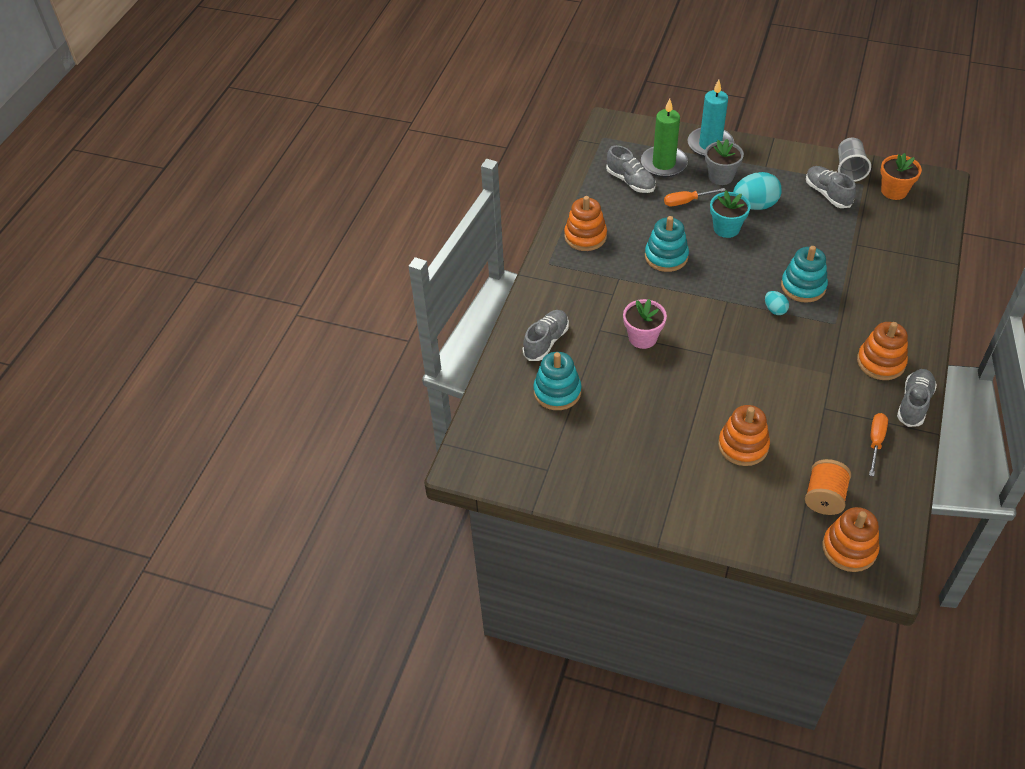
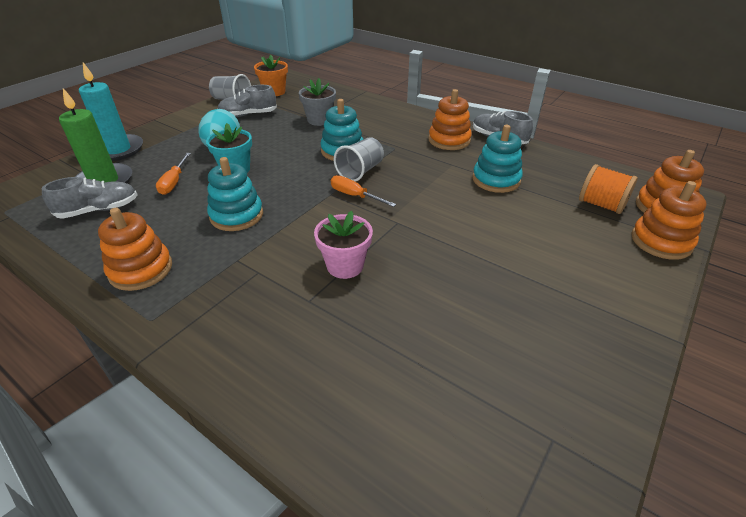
camera: 75 degrees left, 10 degrees down
grey shoe [523,310,569,361] -> none
turquoise stacking toy [533,352,581,410] -> turquoise stacking toy moved to [472,125,523,193]
grey flower pot [705,139,744,185] -> grey flower pot moved to [299,78,336,126]
orange stacking toy [718,405,770,466] -> orange stacking toy moved to [631,181,707,260]
turquoise egg [765,291,789,315] -> grey cup [334,137,384,182]
orange screwdriver [869,413,888,476] -> orange screwdriver moved to [331,175,396,207]

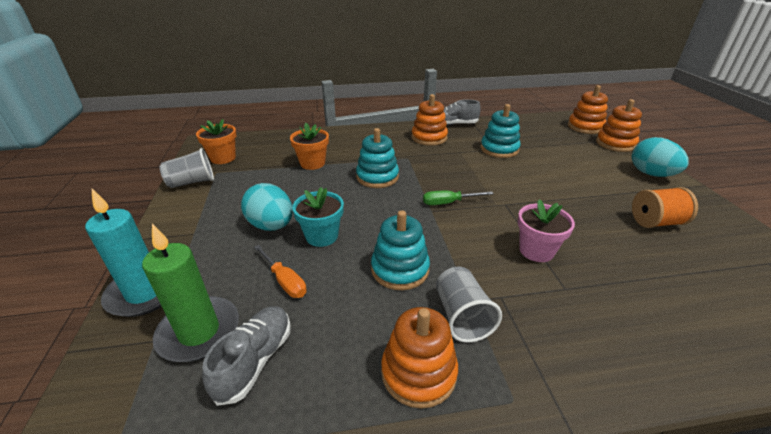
camera: 45 degrees left, 5 degrees down
grey shoe [217,85,277,117] -> none
grey flower pot [299,78,336,126] -> orange flower pot [290,123,329,170]
orange screwdriver [331,175,396,207] -> green screwdriver [423,191,493,205]
grey cup [334,137,384,182] -> grey cup moved to [436,267,502,343]
orange spool [579,164,638,214] -> orange spool moved to [632,187,698,228]
none -> turquoise egg [632,137,689,177]

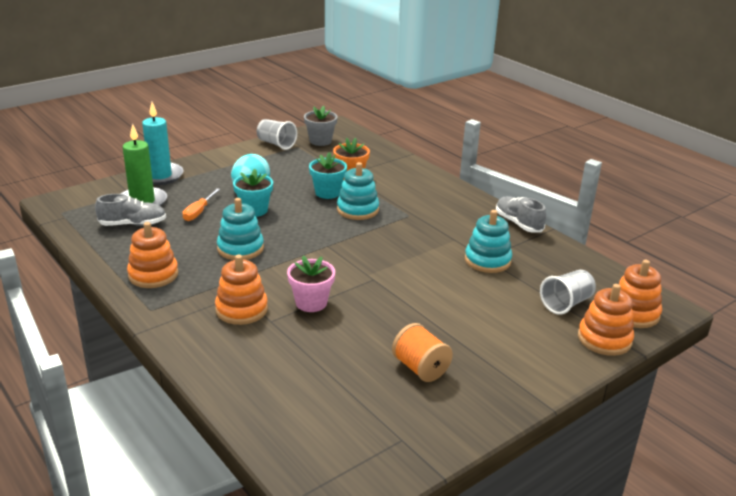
camera: 60 degrees right, 5 degrees down
orange flower pot [196,119,237,164] -> grey flower pot [304,105,337,146]
orange stacking toy [412,94,448,146] -> orange stacking toy moved to [215,255,268,325]
green screwdriver [423,191,493,205] -> none
grey cup [436,267,502,343] -> grey cup moved to [540,270,596,315]
turquoise egg [632,137,689,177] -> none
none -> turquoise flower pot [309,152,347,199]

